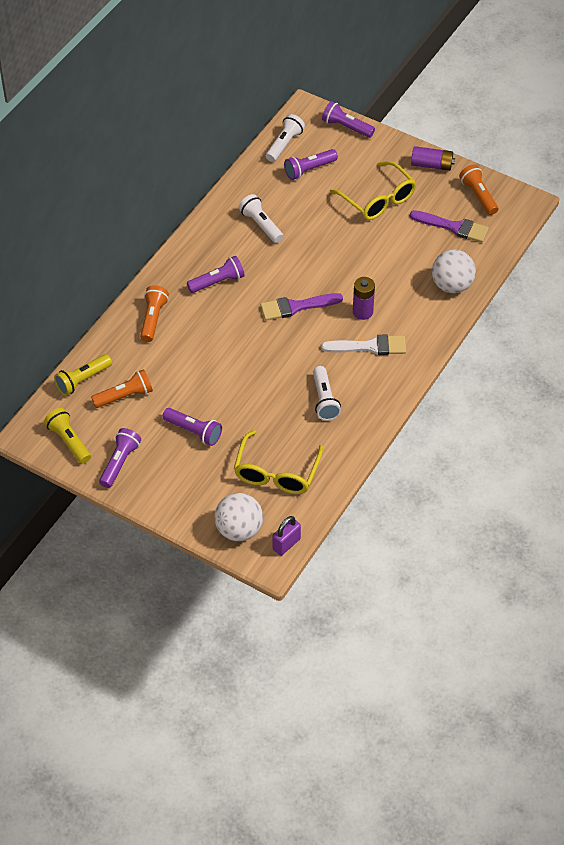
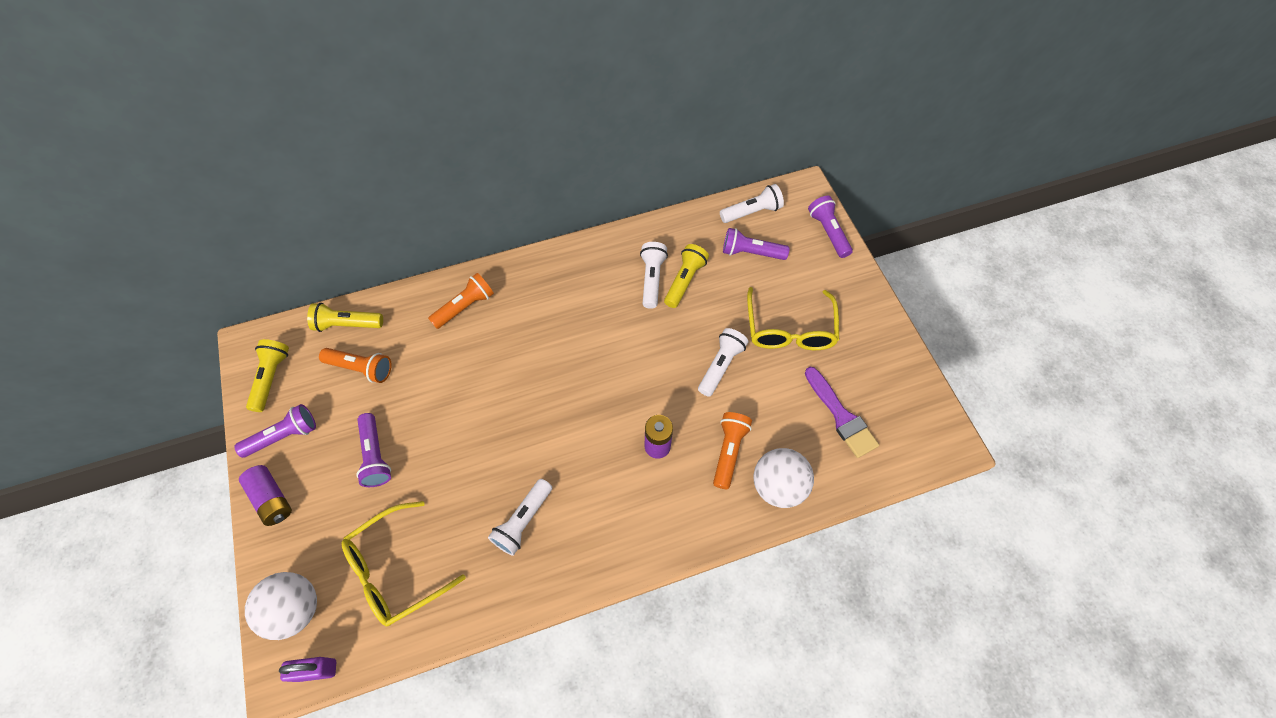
camera: 40 degrees right, 10 degrees up
purple flashlight [187,256,245,293] -> none
purple brush [260,293,343,320] -> none
white brush [321,335,406,355] -> none
purple battery [411,146,455,171] -> purple battery moved to [239,465,292,526]
orange flashlight [459,164,498,215] -> orange flashlight moved to [713,412,752,489]
none -> yellow flashlight [664,244,709,308]
none -> white flashlight [698,328,748,397]

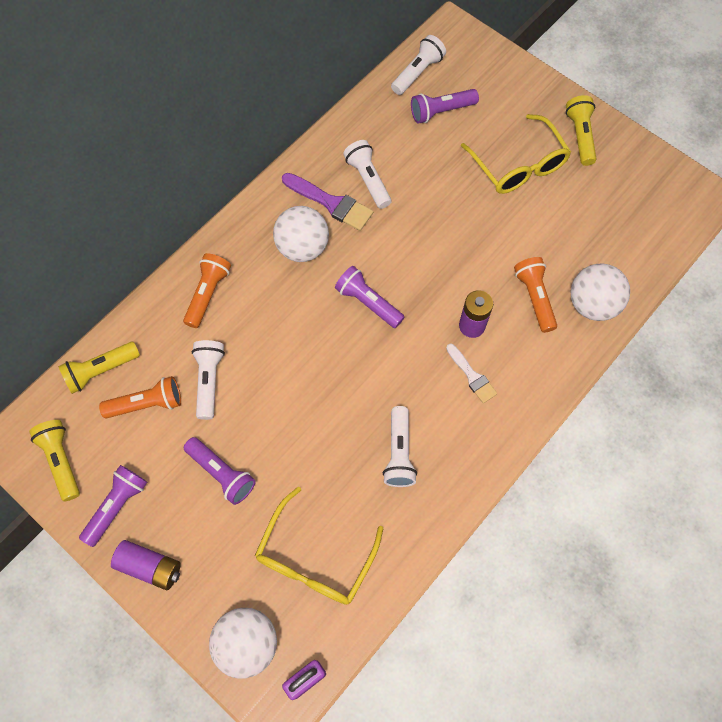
camera: 30 degrees left, 5 degrees up
yellow flashlight [664,244,709,308] -> yellow flashlight moved to [566,95,596,166]
white flashlight [698,328,748,397] -> white flashlight moved to [192,340,225,420]
purple brush [805,367,879,458] -> purple brush moved to [282,173,373,231]
purple flashlight [808,196,853,258] -> purple flashlight moved to [335,266,405,328]
none -> white ball [273,206,329,262]
none -> white brush [446,343,497,403]

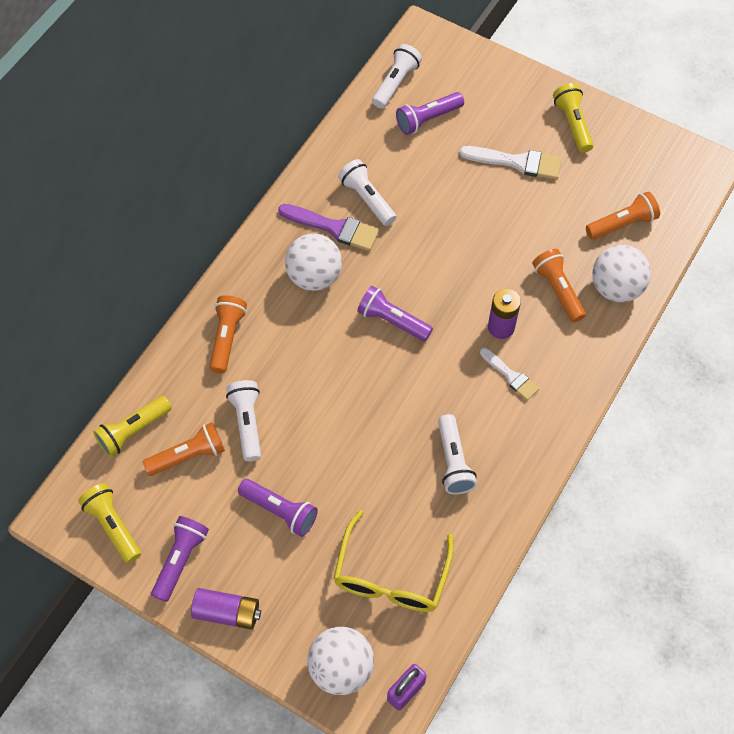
camera: 10 degrees left, 5 degrees down
yellow glasses [461,114,571,194] -> white brush [459,146,562,179]
none -> orange flashlight [586,192,660,240]

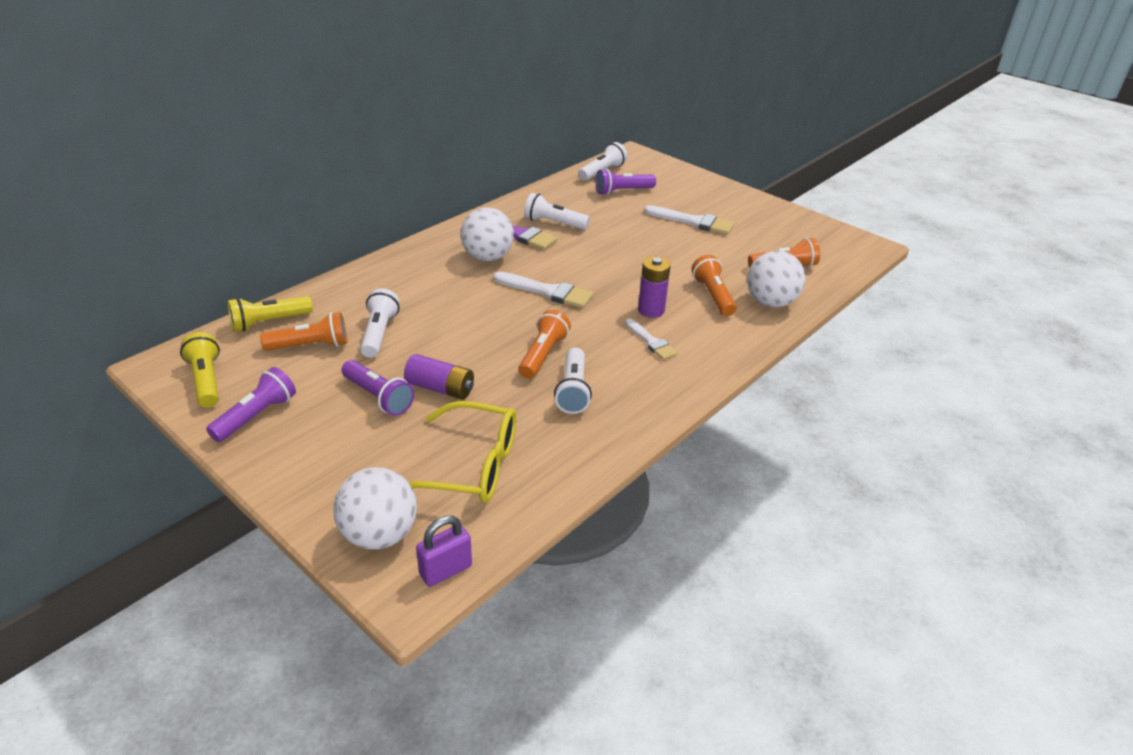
camera: 10 degrees right, 25 degrees down
purple battery [191,588,261,629] -> purple battery moved to [404,354,474,400]
orange flashlight [209,295,247,373] -> orange flashlight moved to [518,310,571,379]
yellow glasses [334,510,454,612] -> yellow glasses turned 105 degrees counterclockwise [408,401,516,503]
white flashlight [338,159,396,226] -> white flashlight turned 45 degrees counterclockwise [524,193,590,230]
purple flashlight [357,286,433,341] -> white brush [493,272,594,308]
yellow flashlight [553,83,593,153] -> none

